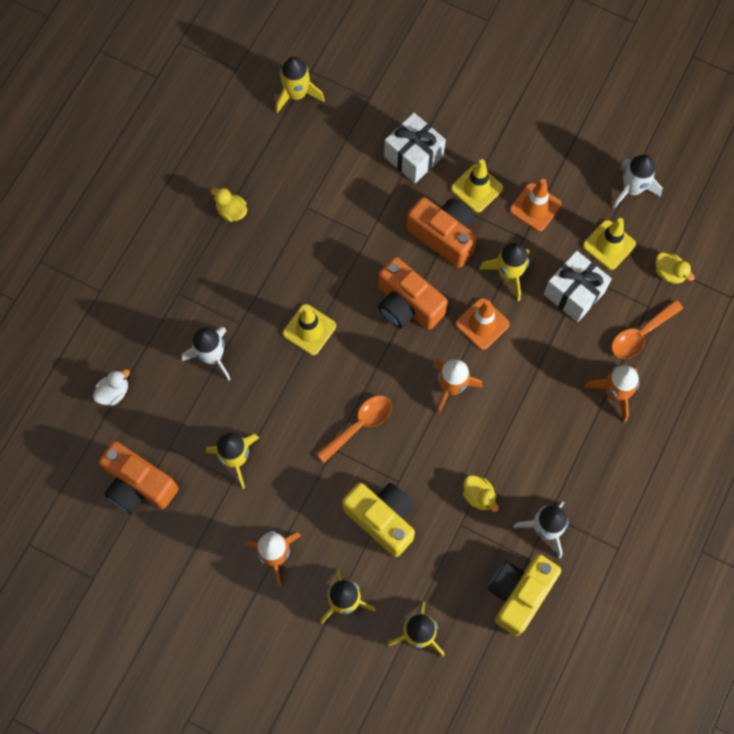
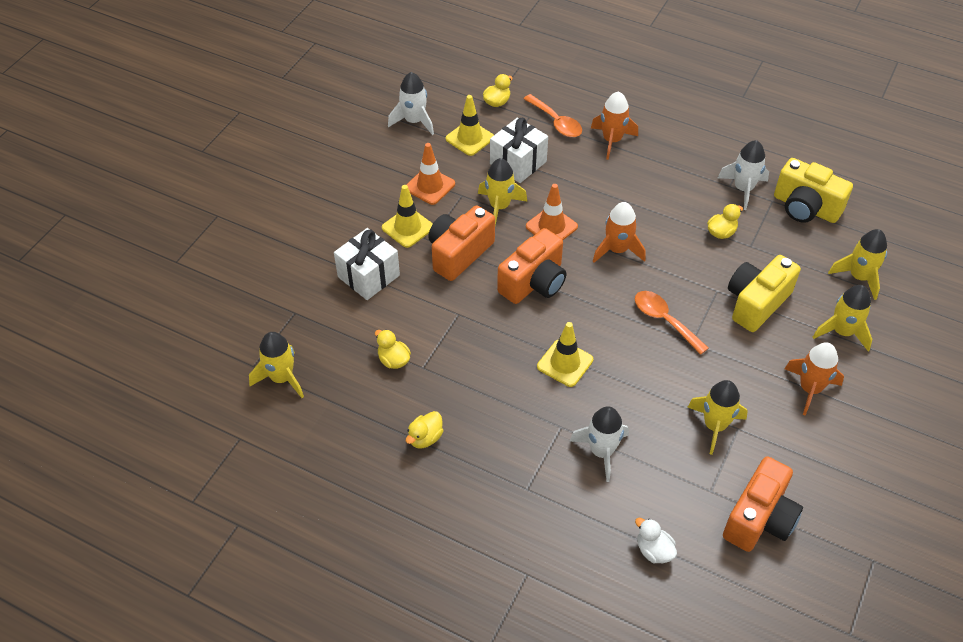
camera: 90 degrees left, 20 degrees down
none -> yellow duck [375,329,411,369]

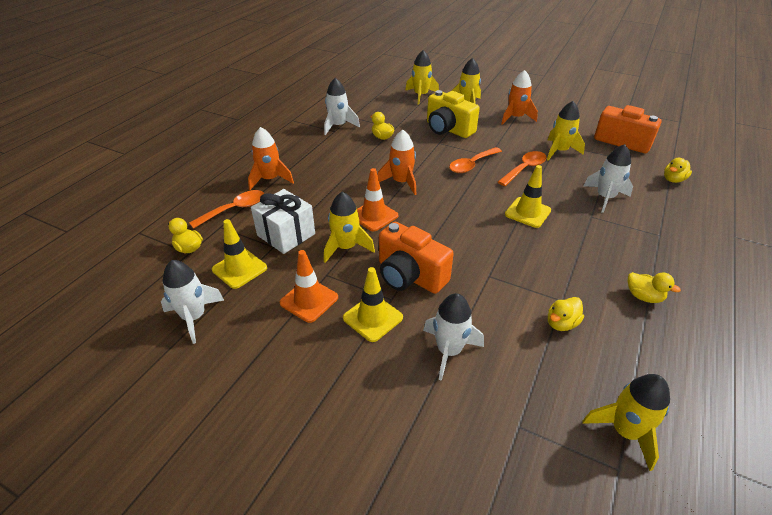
camera: 90 degrees left, 10 degrees down
white gift [334,228,400,300] -> white rocket [423,293,484,381]
orange camera [497,228,566,304] -> none
white duck [635,518,677,563] -> yellow duck [664,158,692,183]
yellow camera [774,158,853,223] -> none
none -> orange spoon [498,151,547,186]

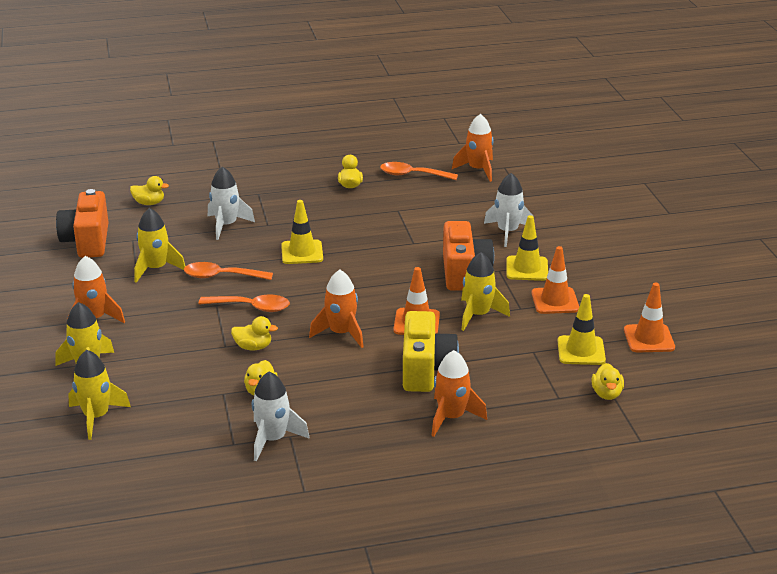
camera: 130 degrees left, 10 degrees down
white rocket [161,260,224,344] -> orange traffic cone [624,282,675,353]
orange spoon [189,190,264,229] -> orange spoon moved to [380,162,458,180]
white gift [251,189,315,254] -> none
yellow camera [427,90,480,138] -> yellow camera moved to [403,311,459,392]
yellow duck [548,297,584,331] -> yellow duck moved to [231,316,278,350]
yellow rocket [582,374,670,471] -> orange rocket [452,114,494,182]

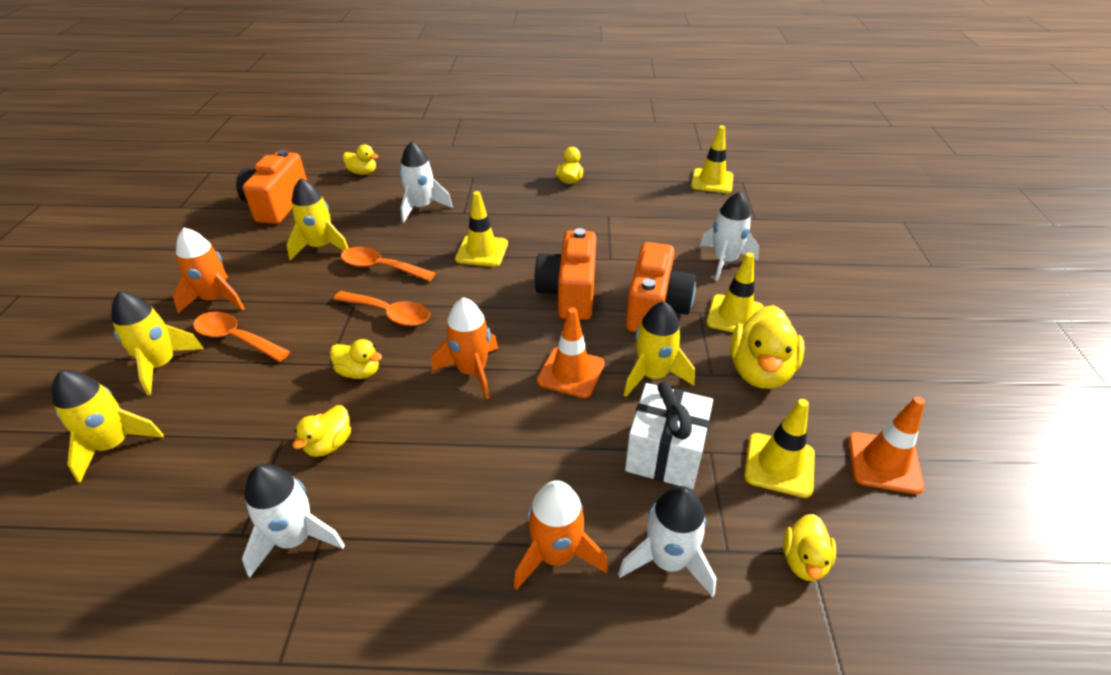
camera: 15 degrees right, 10 degrees up
orange spoon [380,162,458,180] -> orange spoon moved to [193,312,290,362]
yellow camera [403,311,459,392] -> none
orange rocket [452,114,494,182] -> yellow traffic cone [691,126,733,193]
orange traffic cone [531,246,579,314] -> yellow duck [730,305,805,389]
none -> orange camera [534,228,596,320]
none -> white rocket [618,486,716,597]
none -> white gift [625,381,713,489]

